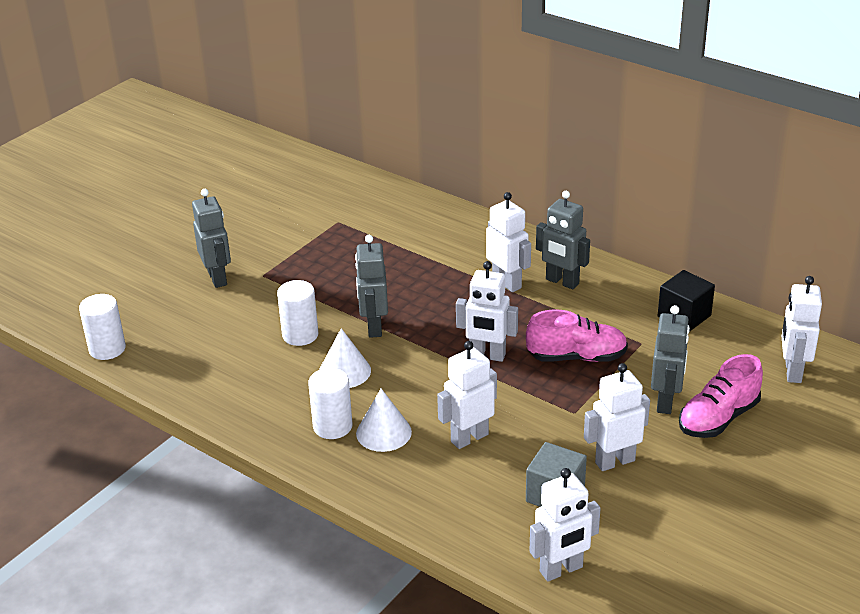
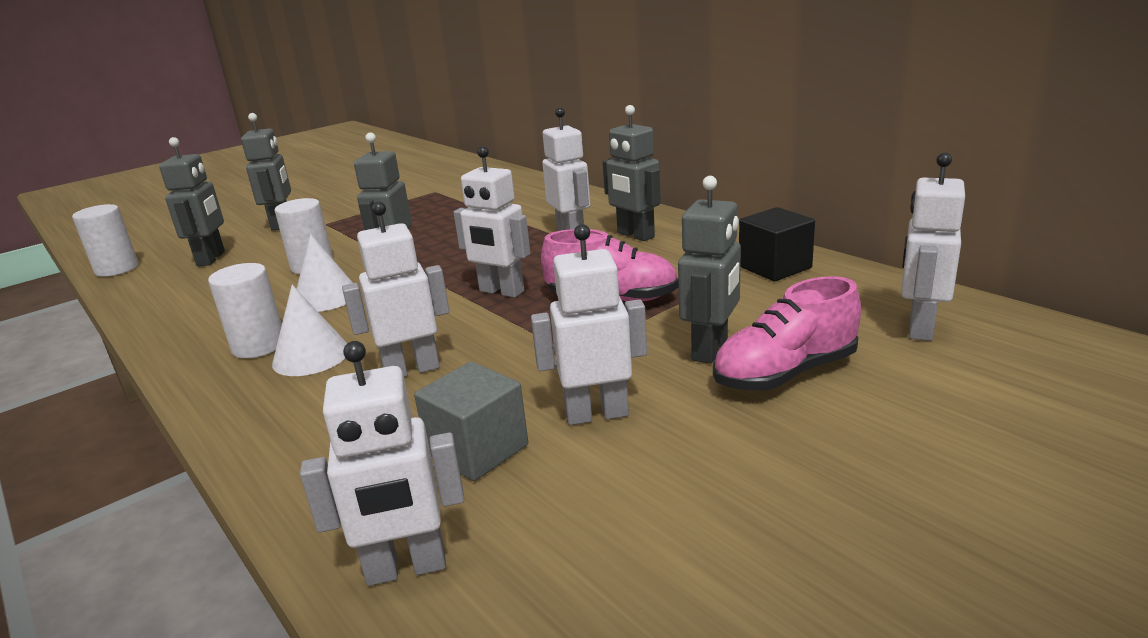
camera: 15 degrees right, 10 degrees down
none -> grey robot [159,137,225,266]

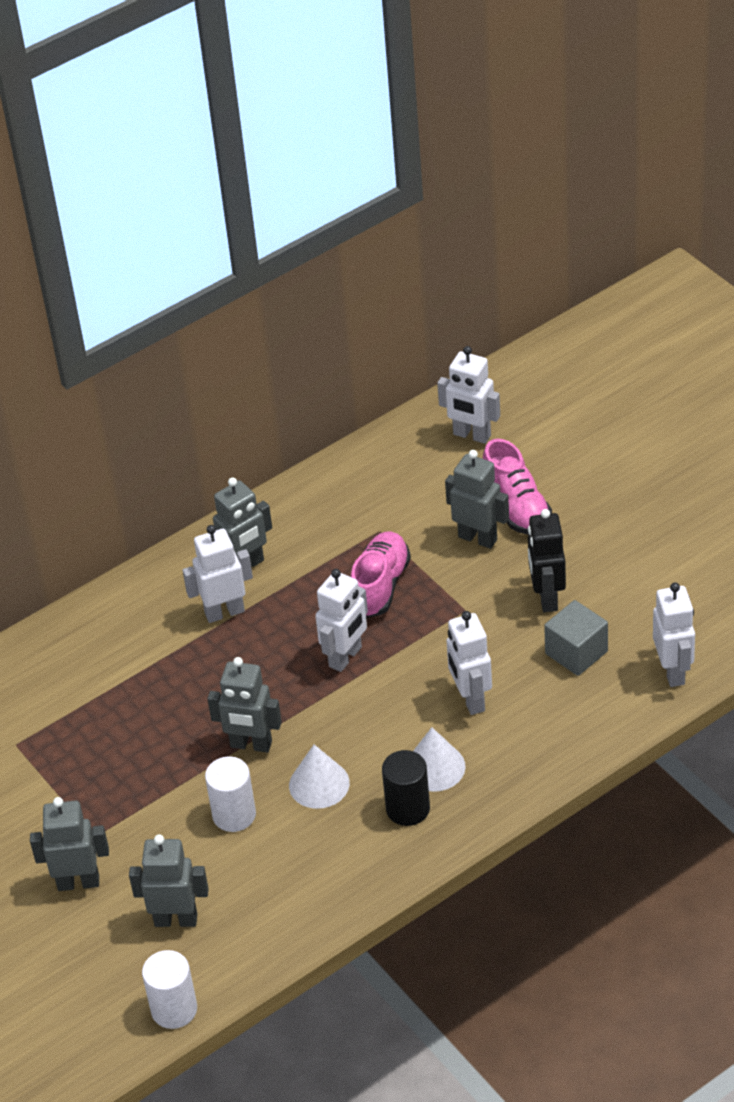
camera: 85 degrees left, 20 degrees up
white cylinder [208,263,282,358] -> black cylinder [382,750,430,826]
white robot [531,224,647,425] -> black robot [528,509,566,612]
black cube [739,207,815,281] -> none

